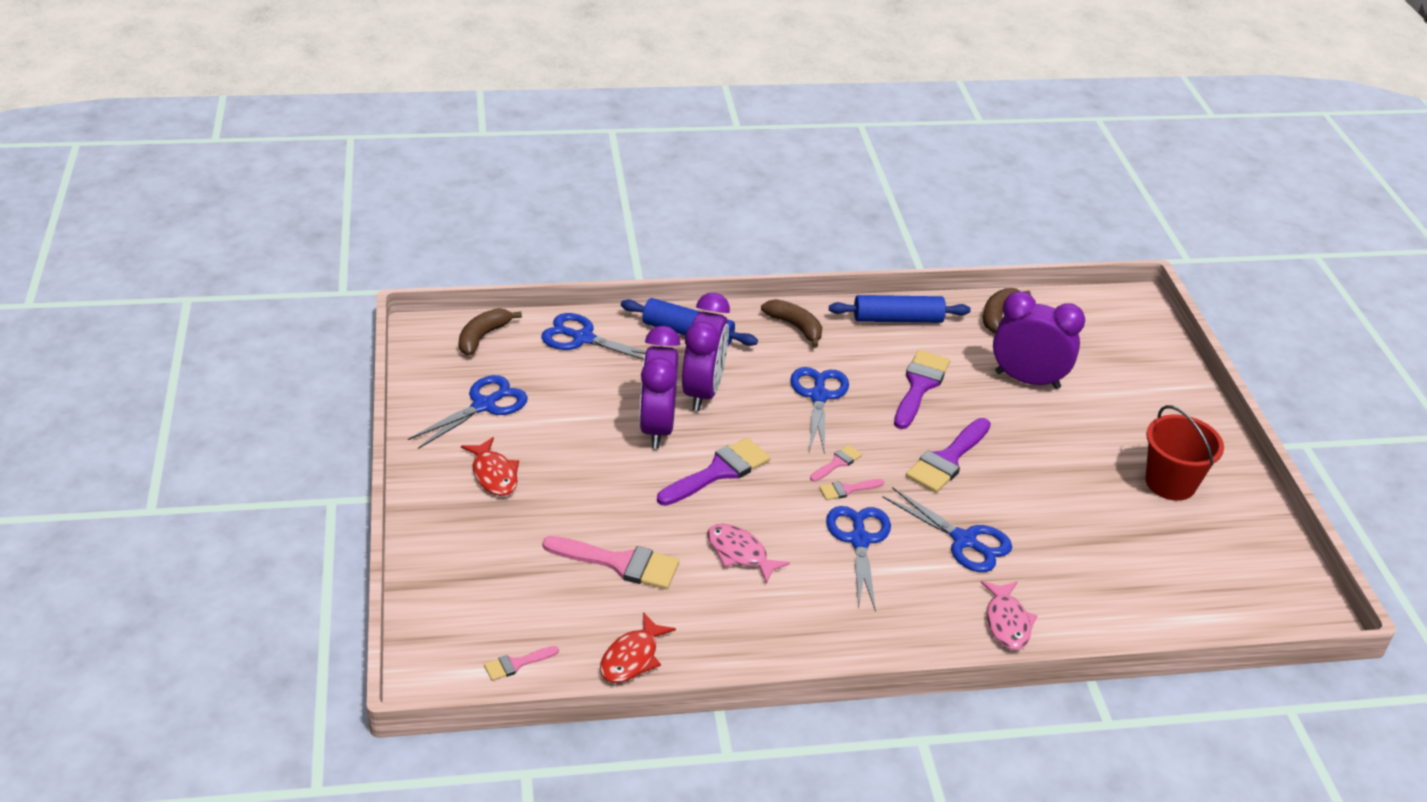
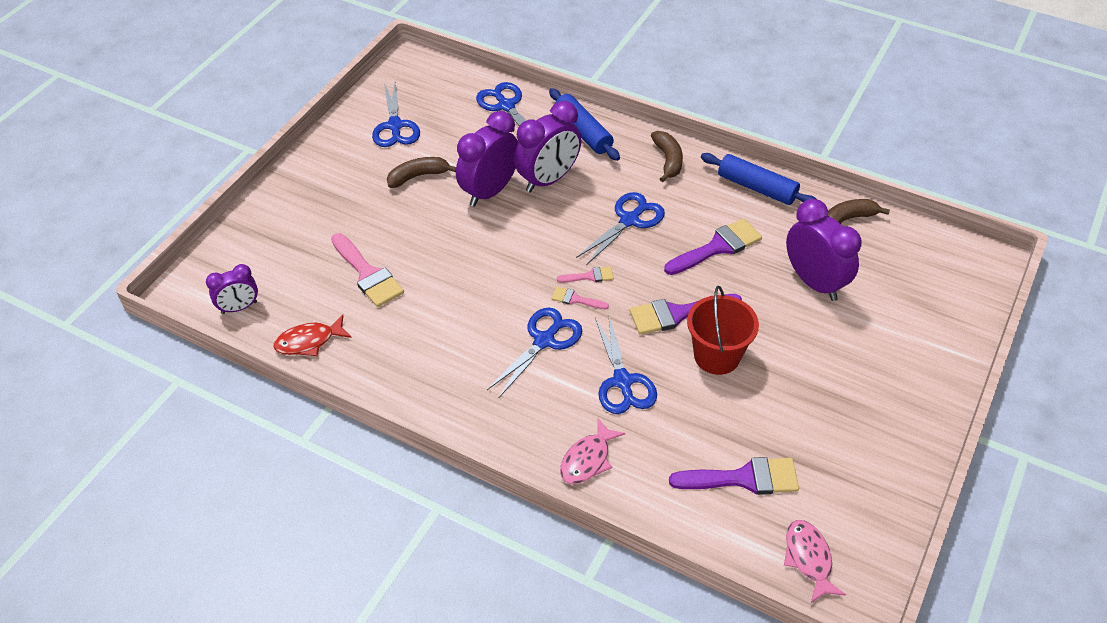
camera: 40 degrees right, 10 degrees up
blue scissors [408,375,528,449] -> blue scissors turned 90 degrees clockwise [372,81,420,147]
brown banana [459,308,522,356] -> brown banana moved to [387,157,456,188]
red fish [461,437,519,496] -> none
pink brush [484,646,559,681] -> purple clock [206,264,258,314]
purple brush [657,438,770,506] -> purple brush moved to [669,457,799,495]
pink fish [707,524,790,584] -> pink fish moved to [784,520,846,603]
red bucket [1146,405,1224,501] -> red bucket moved to [687,286,759,375]

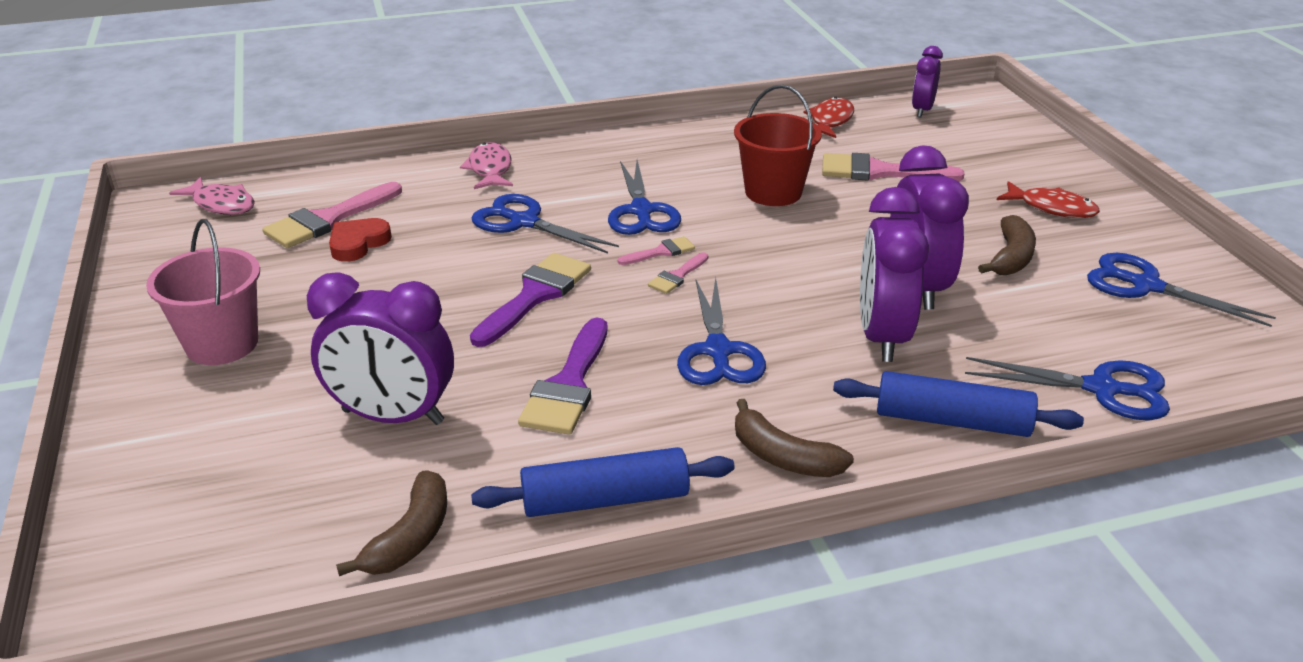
camera: 135 degrees right, 15 degrees down
purple brush [669,457,799,495] -> pink brush [262,182,402,248]
red bucket [687,286,759,375] -> red bucket moved to [734,85,822,206]
none -> pink bucket [146,219,260,365]
none -> red heart [329,218,392,262]
none -> red fish [997,181,1100,218]

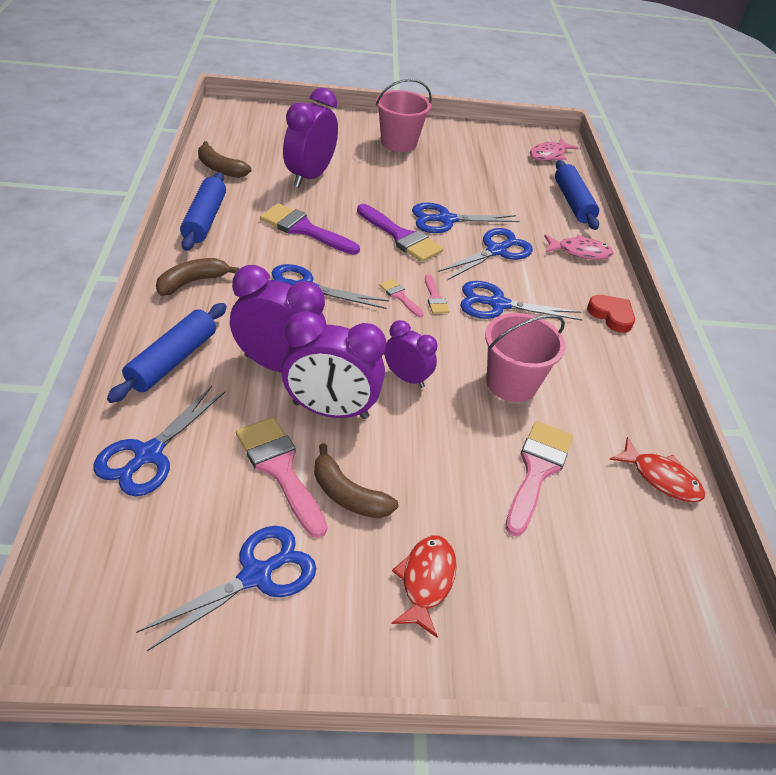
camera: 100 degrees right, 10 degrees up
pink brush [262,182,402,248] -> pink brush moved to [236,417,328,538]
red heart [329,218,392,262] -> red heart moved to [587,295,635,333]
red bucket [734,85,822,206] -> pink bucket [485,313,566,402]
purple clock [912,46,943,117] -> purple clock moved to [384,320,437,388]
red fish [997,181,1100,218] -> red fish turned 150 degrees clockwise [391,535,457,637]
none -> blue scissors [412,203,519,233]
none -> blue rolling pin [555,160,599,230]

